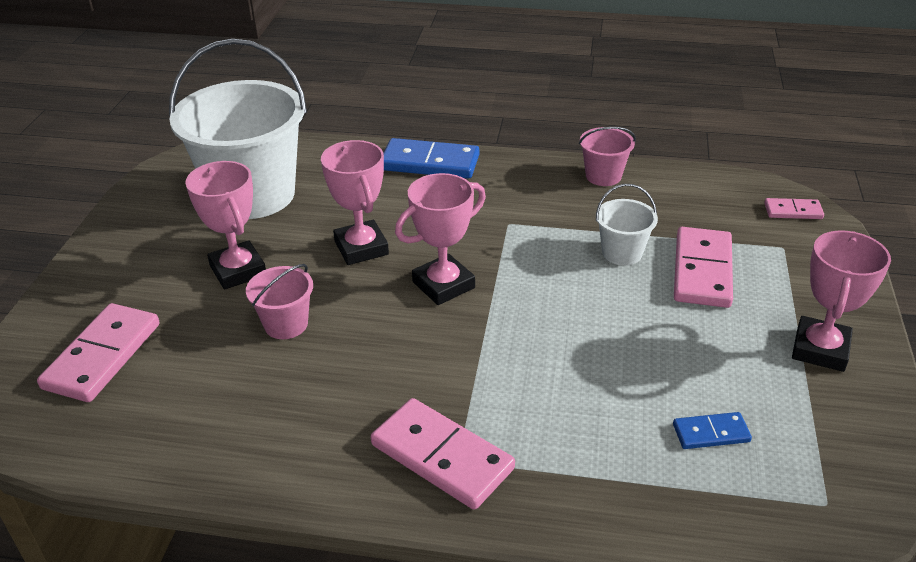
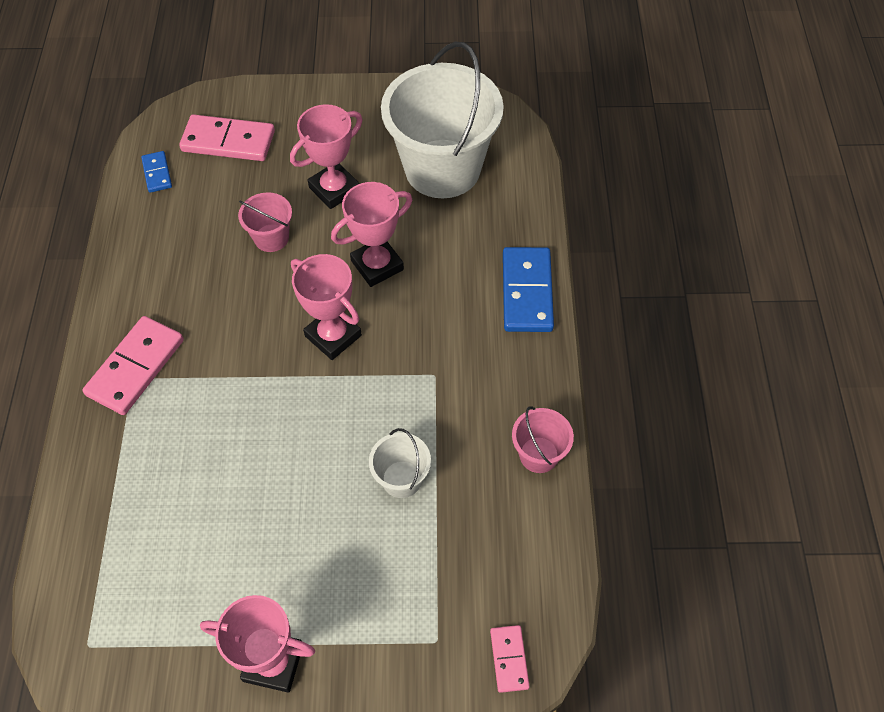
camera: 80 degrees right, 20 degrees up
blue domino [673,412,752,449] -> blue domino moved to [141,151,172,193]
pink domino [674,227,733,308] -> none

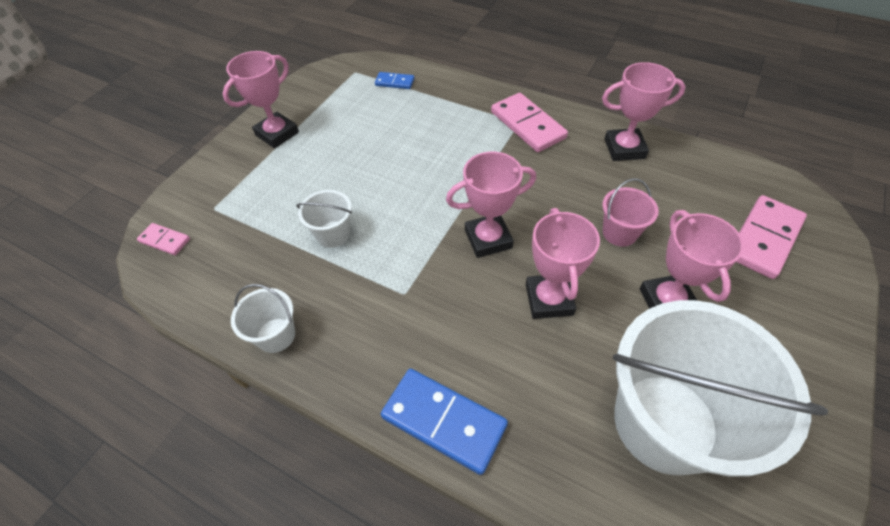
camera: 120 degrees right, 5 degrees down
blue domino [141,151,172,193] -> blue domino moved to [375,72,415,89]
pink bucket [512,406,574,473] -> white bucket [231,284,295,353]
none -> pink trophy [602,62,686,161]

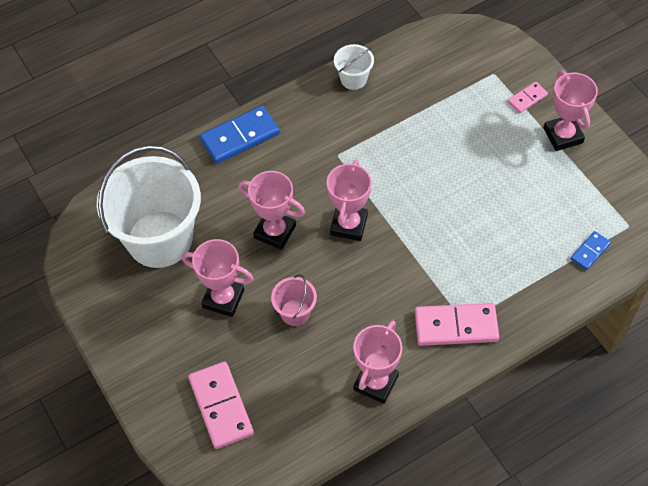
camera: 120 degrees right, 5 degrees up
pink domino [137,223,190,255] -> pink domino moved to [508,82,548,113]
white bucket [297,190,352,248] -> none

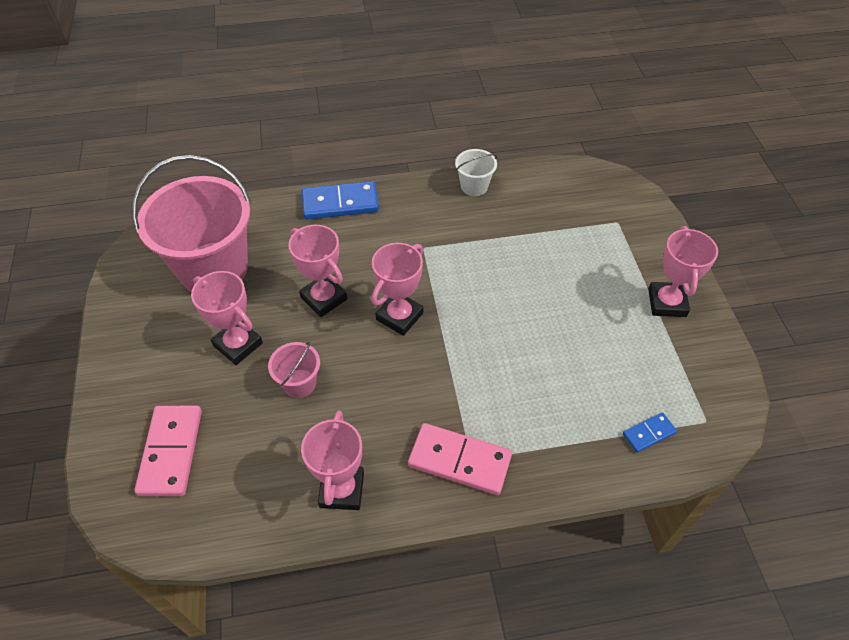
camera: 20 degrees right, 5 degrees down
white bucket [97,145,201,268] -> pink bucket [132,155,251,292]
pink trophy [353,321,402,404] -> pink trophy turned 45 degrees counterclockwise [301,410,364,510]
pink domino [508,82,548,113] -> none

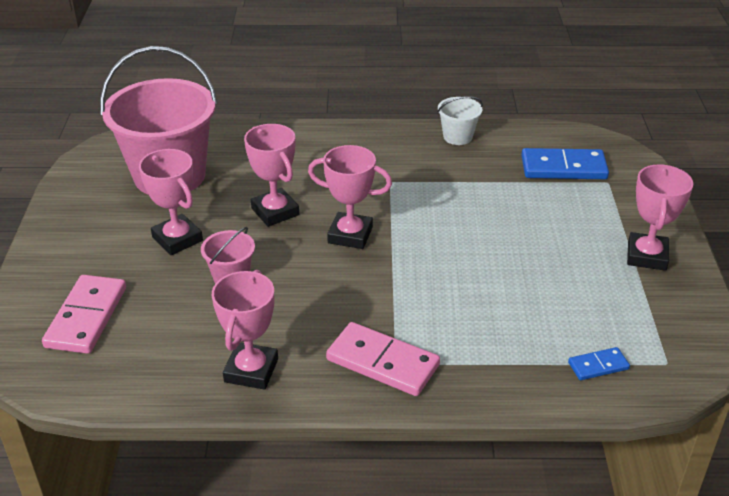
camera: 10 degrees right, 15 degrees down
blue domino [302,181,379,219] -> blue domino moved to [522,148,609,179]
pink trophy [371,243,423,336] -> pink trophy turned 60 degrees clockwise [308,145,392,249]

